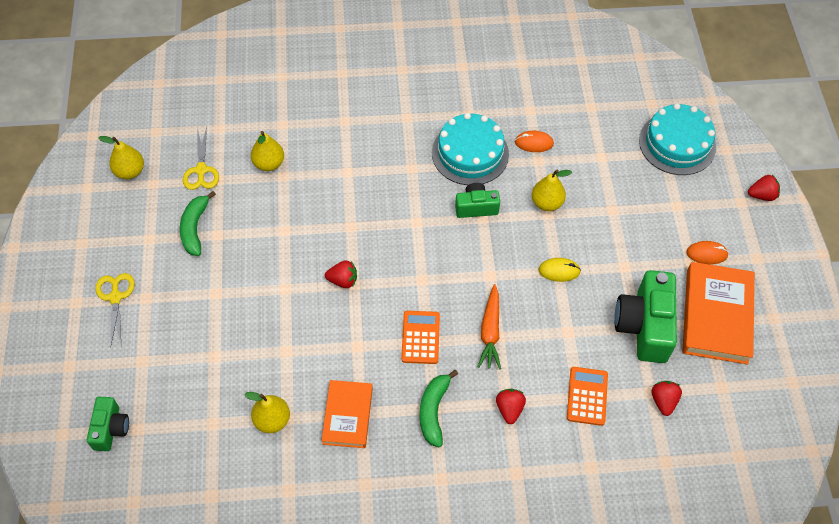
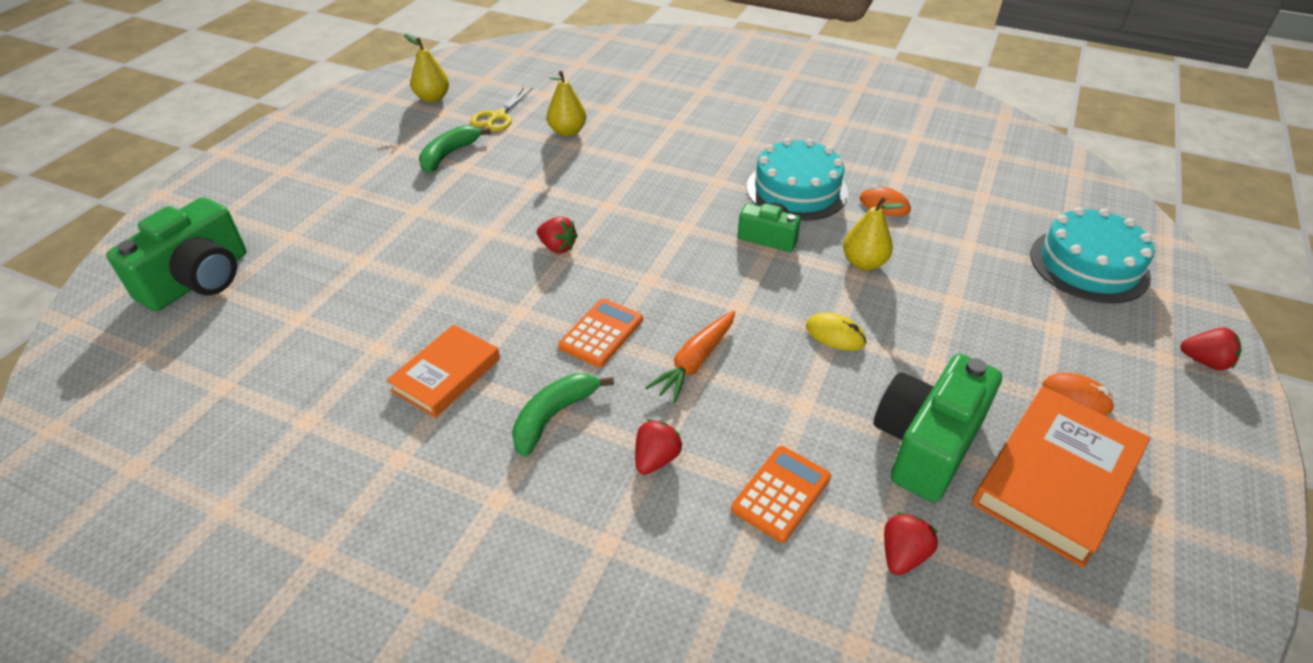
camera: 30 degrees right, 15 degrees down
green camera [87,397,129,451] -> green camera [106,197,247,311], size x1.78
yellow scissors [95,273,135,348] -> none
yellow pear [244,392,290,433] -> none

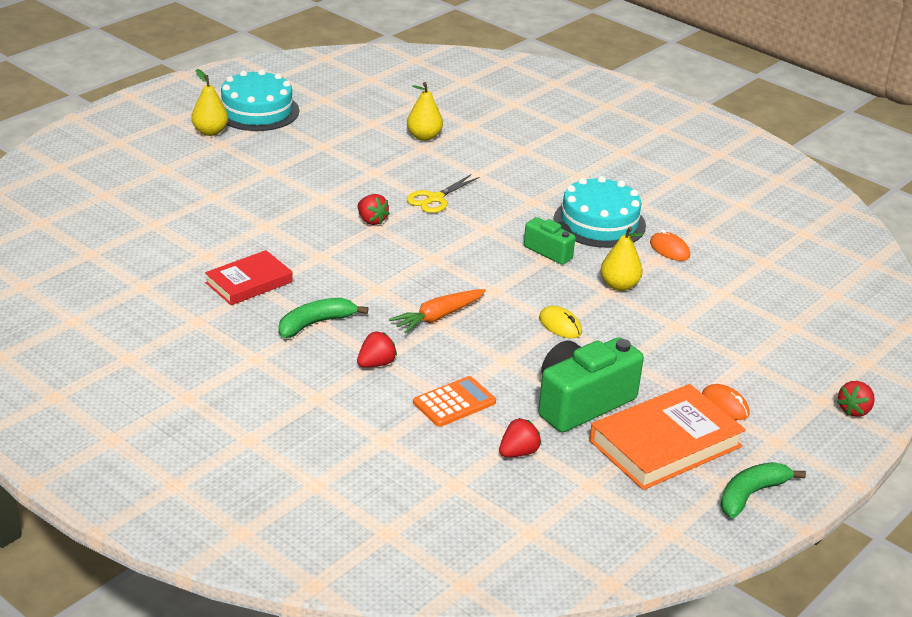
camera: 15 degrees right, 10 degrees down
green camera [106,197,247,311] -> none
orange book [386,325,500,418] -> red book [205,250,293,305]
yellow pear [405,33,449,102] -> yellow pear moved to [191,69,228,136]
green banana [419,125,491,173] -> green banana moved to [720,462,806,518]
yellow scissors [470,87,533,131] -> yellow scissors moved to [407,174,479,213]
orange calculator [558,298,643,367] -> none
turquoise cake [1030,207,1154,304] -> turquoise cake moved to [221,69,299,131]
red strawberry [1180,328,1241,370] -> red strawberry turned 90 degrees clockwise [837,381,875,417]

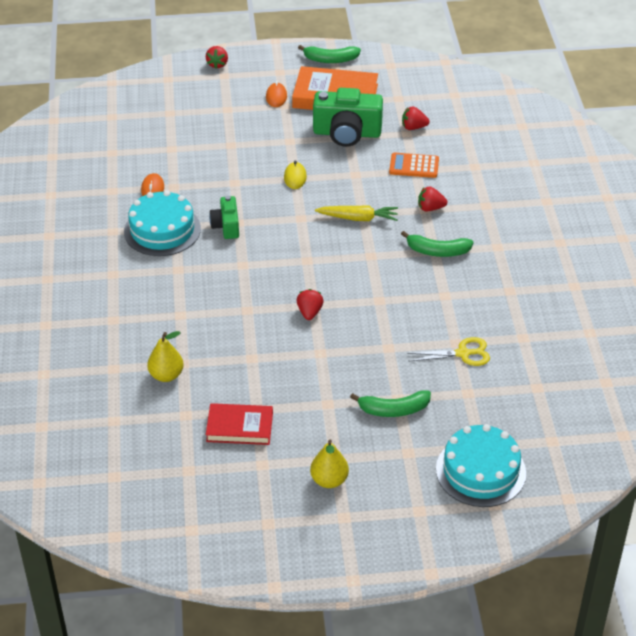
camera: 135 degrees left, 10 degrees up
red book [205,250,293,305] -> red book moved to [206,403,273,445]
turquoise cake [221,69,299,131] -> turquoise cake moved to [436,424,526,507]
orange carrot [389,289,486,333] -> yellow carrot [315,205,398,221]
yellow scissors [407,174,479,213] -> yellow scissors moved to [407,337,490,366]
yellow pear [601,227,643,291] -> none
red strawberry [837,381,875,417] -> red strawberry turned 105 degrees clockwise [206,46,228,69]
none -> green banana [350,390,431,417]

